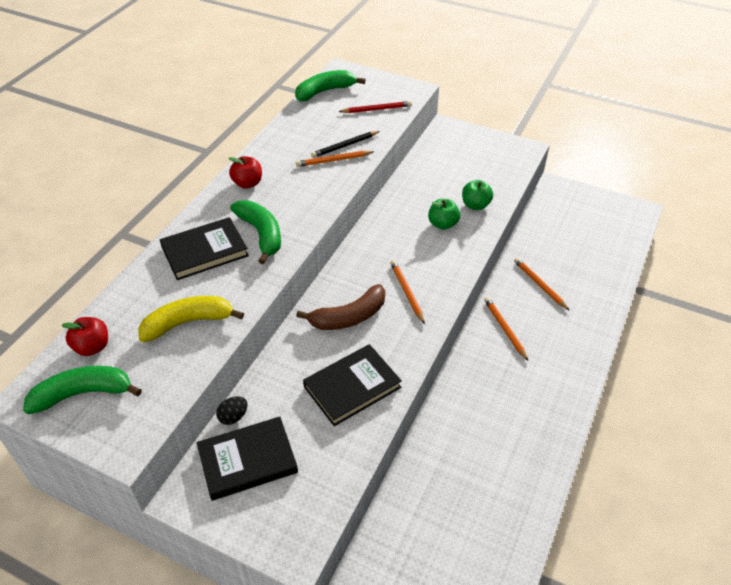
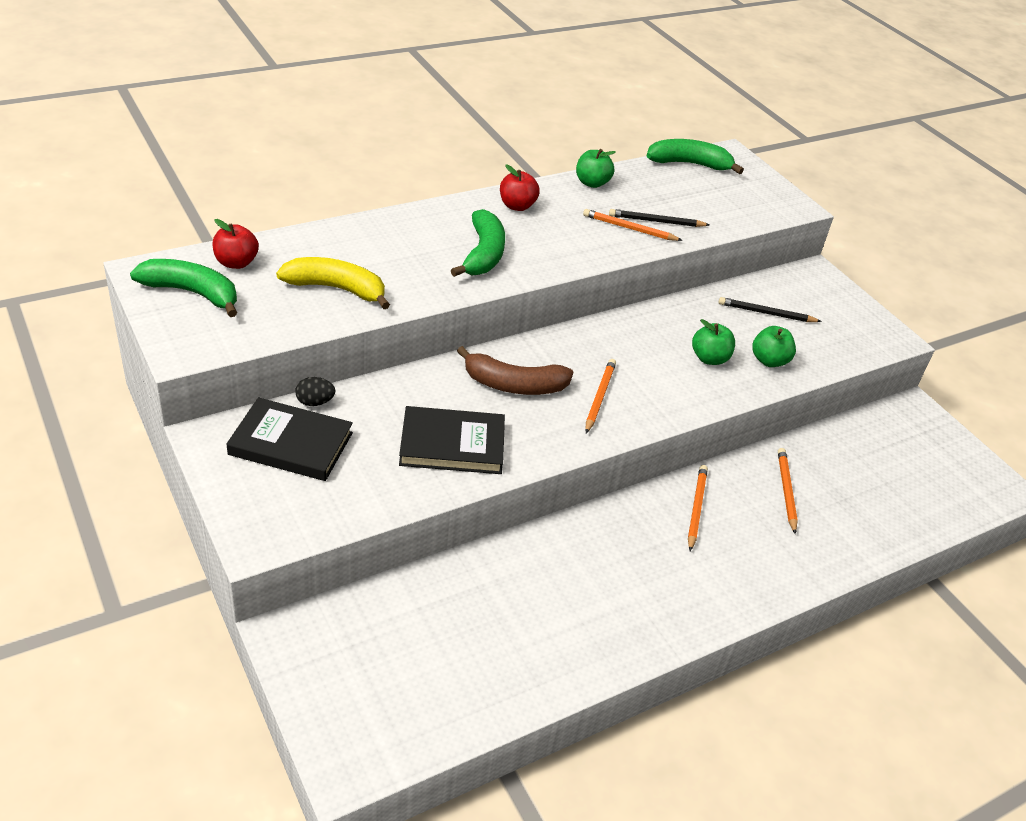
camera: 30 degrees right, 5 degrees down
black book [160,217,249,280] -> none
red pencil [338,101,412,113] -> none
none -> green apple [576,149,615,188]
none -> black pencil [718,297,822,322]

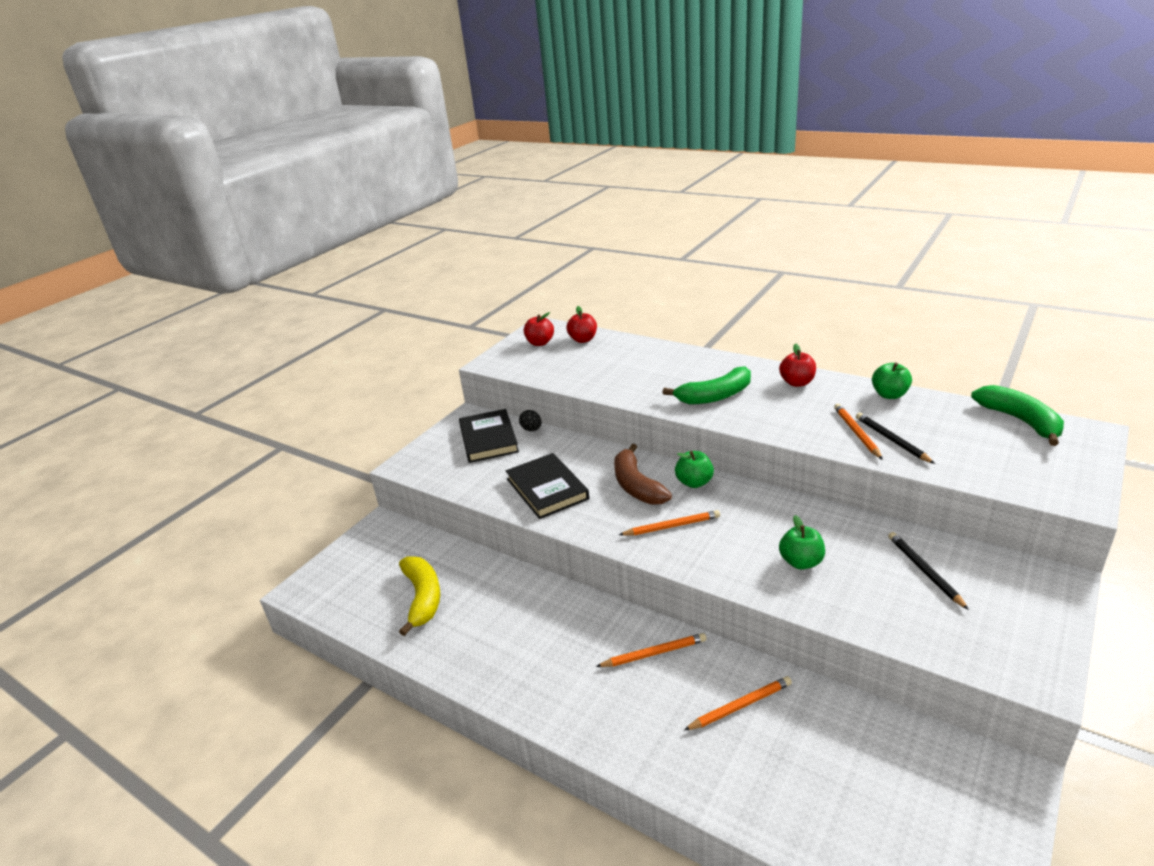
camera: 70 degrees right, 10 degrees down
green banana [130,259,237,317] -> red apple [524,312,554,346]
yellow banana [276,257,390,309] -> yellow banana moved to [399,556,440,636]
green apple [752,326,796,367] -> green apple moved to [675,451,714,488]

